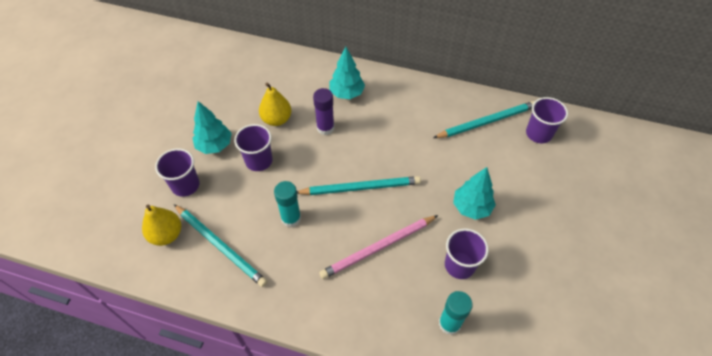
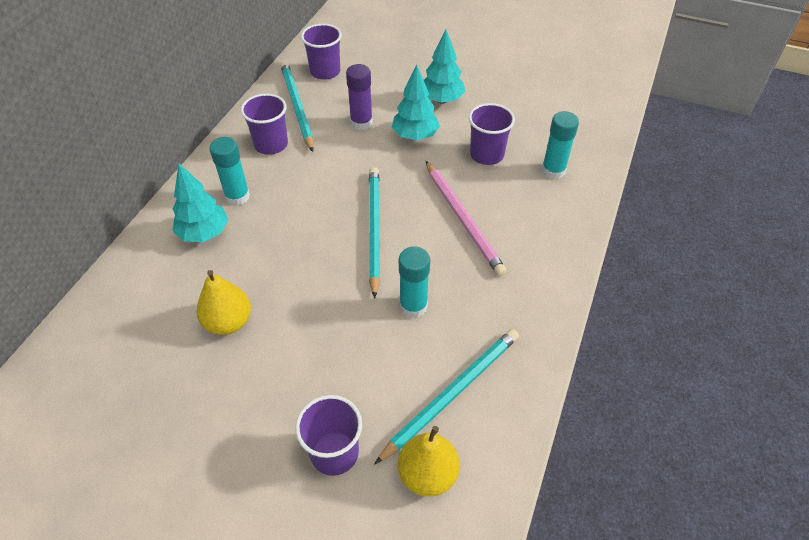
camera: 85 degrees left, 5 degrees down
turquoise tree [192,101,232,154] -> turquoise tree moved to [424,29,465,104]
purple cup [234,124,272,171] -> purple cup moved to [241,94,288,155]
purple glue stick [313,88,335,135] -> purple glue stick moved to [346,64,373,130]
none -> turquoise glue stick [210,137,250,206]

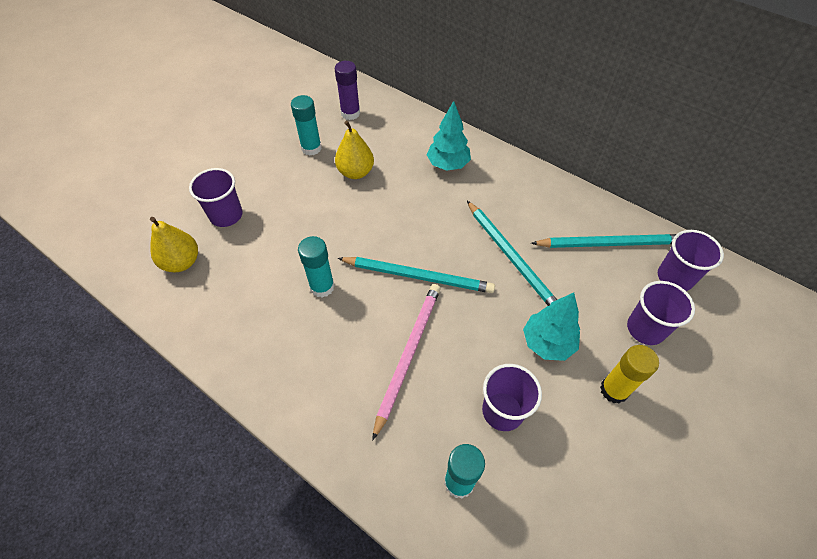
camera: 105 degrees right, 5 degrees up
turquoise glue stick [210,137,250,206] -> turquoise glue stick moved to [291,95,322,156]
purple cup [241,94,288,155] -> purple cup moved to [627,281,695,345]
purple glue stick [346,64,373,130] -> purple glue stick moved to [335,61,360,120]
turquoise pencil [375,329,519,464] -> turquoise pencil moved to [467,201,557,306]
turquoise tree [424,29,465,104] -> yellow glue stick [600,345,659,404]
pink pencil [426,161,507,276] -> pink pencil turned 120 degrees clockwise [372,284,440,441]

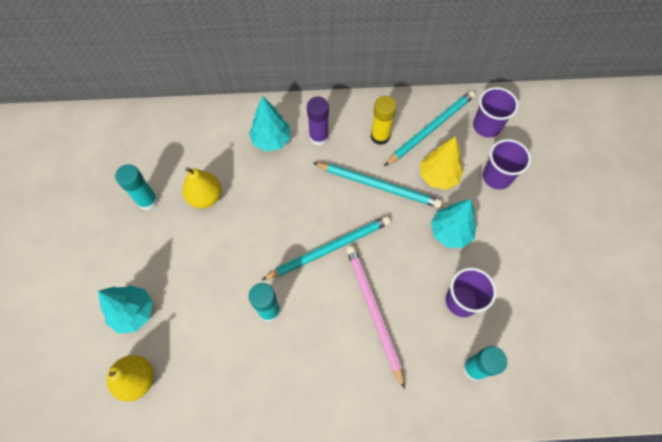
camera: 40 degrees left, 10 degrees up
purple cup [189,168,243,227] -> turquoise tree [98,285,153,334]
purple glue stick [335,61,360,120] -> purple glue stick moved to [307,97,329,146]
yellow glue stick [600,345,659,404] -> yellow glue stick moved to [371,96,397,145]
none -> yellow tree [420,136,463,190]

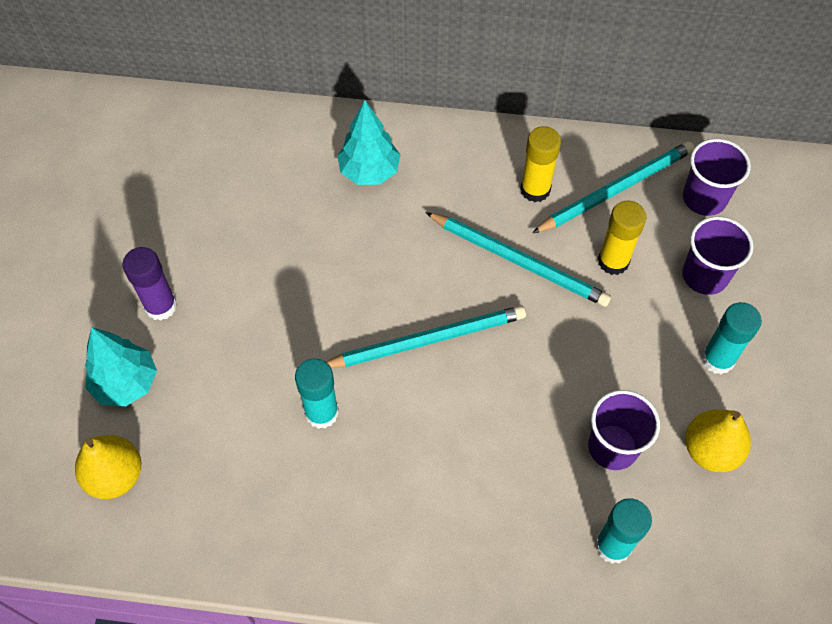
camera: 10 degrees right, 5 degrees down
turquoise glue stick [115,164,158,210] -> turquoise glue stick moved to [702,302,762,374]
yellow pear [182,167,222,208] -> yellow pear moved to [685,410,751,472]
purple glue stick [307,97,329,146] -> purple glue stick moved to [122,247,177,321]
pink pencil [346,246,405,389] -> none
yellow tree [420,136,463,190] -> yellow glue stick [598,201,647,275]
turquoise tree [431,199,476,248] -> none

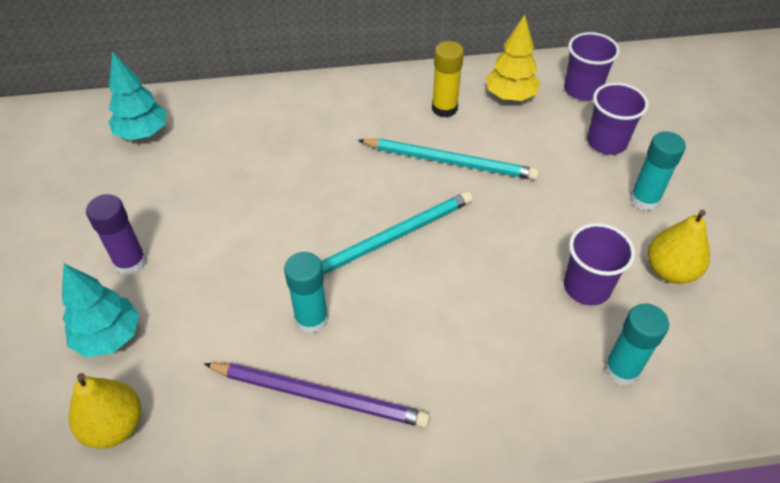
camera: 15 degrees left, 10 degrees down
turquoise tree [337,100,400,185] -> turquoise tree moved to [109,51,167,140]
turquoise pencil [532,141,695,233] -> yellow tree [486,15,540,101]
yellow glue stick [598,201,647,275] -> none
none -> purple pencil [204,363,430,428]

